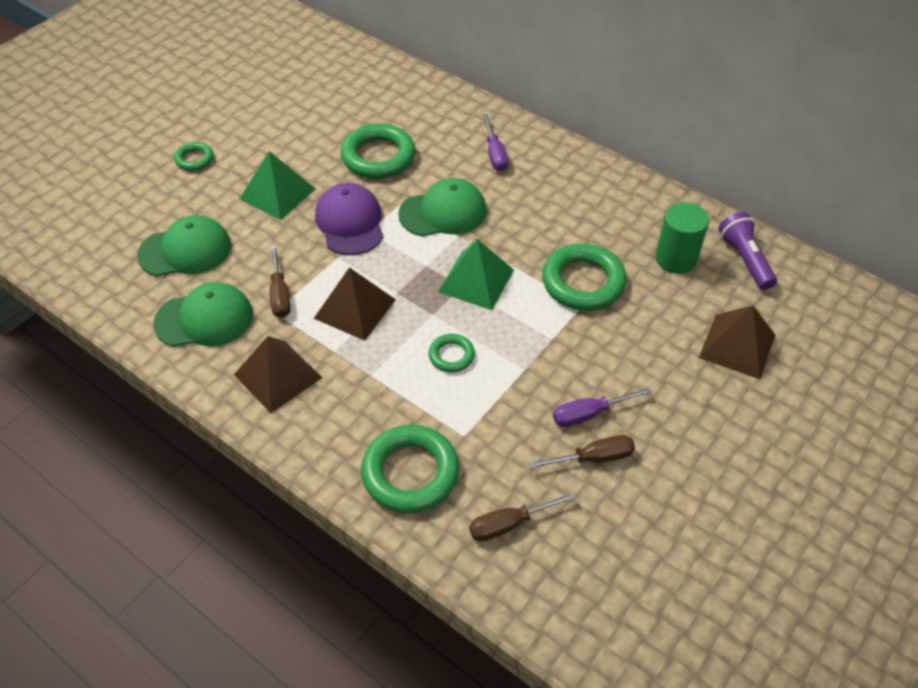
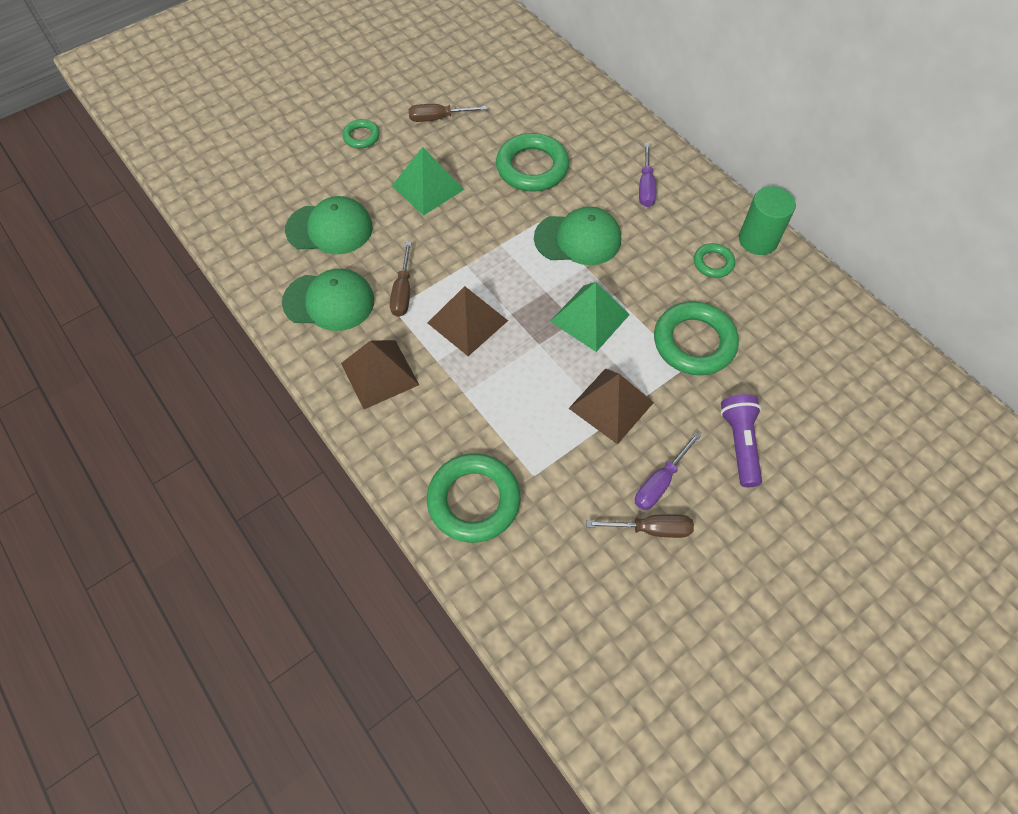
camera: 15 degrees right, 10 degrees up
purple cap [315,183,383,255] -> none
green ring [429,334,475,373] -> green ring moved to [694,243,735,278]
brown screwdriver [469,492,576,541] -> brown screwdriver moved to [409,104,487,122]
purple screwdriver [553,387,651,427] -> purple screwdriver turned 45 degrees counterclockwise [635,432,701,510]
green cylinder [655,202,709,274] -> green cylinder moved to [739,186,796,255]
brown pyramid [699,305,775,379] -> brown pyramid moved to [568,369,654,444]
purple flashlight [718,212,777,290] -> purple flashlight moved to [721,394,762,487]

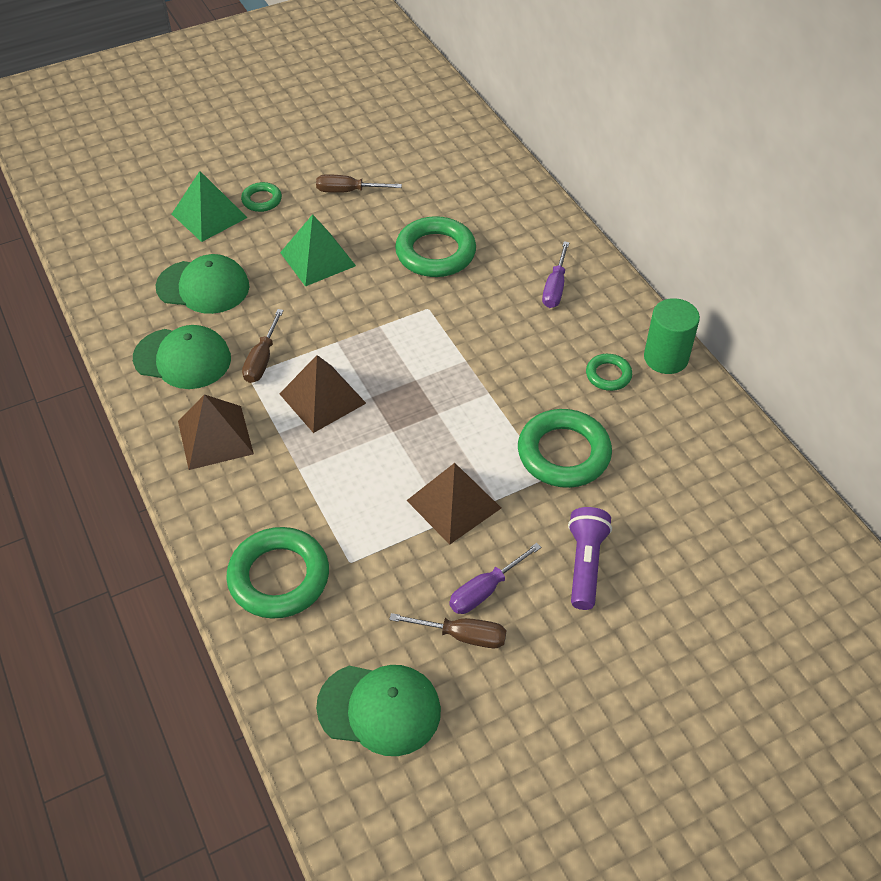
camera: 10 degrees right, 10 degrees down
green cap [534,206,621,265] -> green cap moved to [316,665,441,756]
green pyramid [550,282,630,352] -> green pyramid moved to [172,171,247,242]

